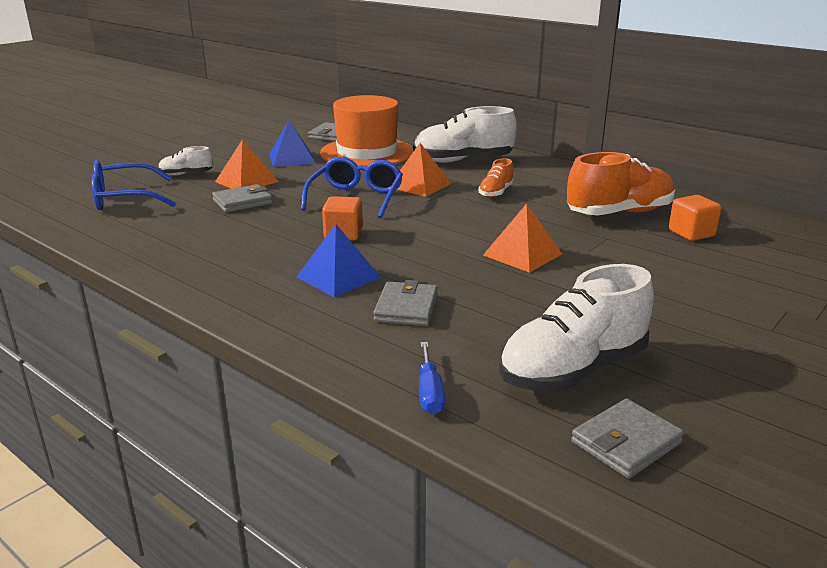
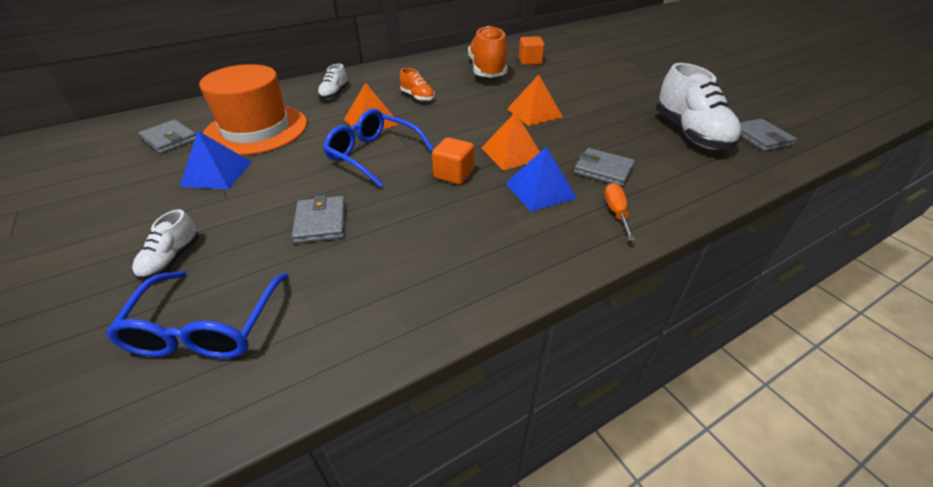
camera: 70 degrees left, 15 degrees up
orange pyramid [215,139,279,189] -> orange pyramid moved to [482,112,540,171]
white shoe [413,106,517,163] -> white shoe [317,64,349,99], size x0.50
blue screwdriver [419,342,445,415] -> none
none -> orange screwdriver [605,183,635,241]

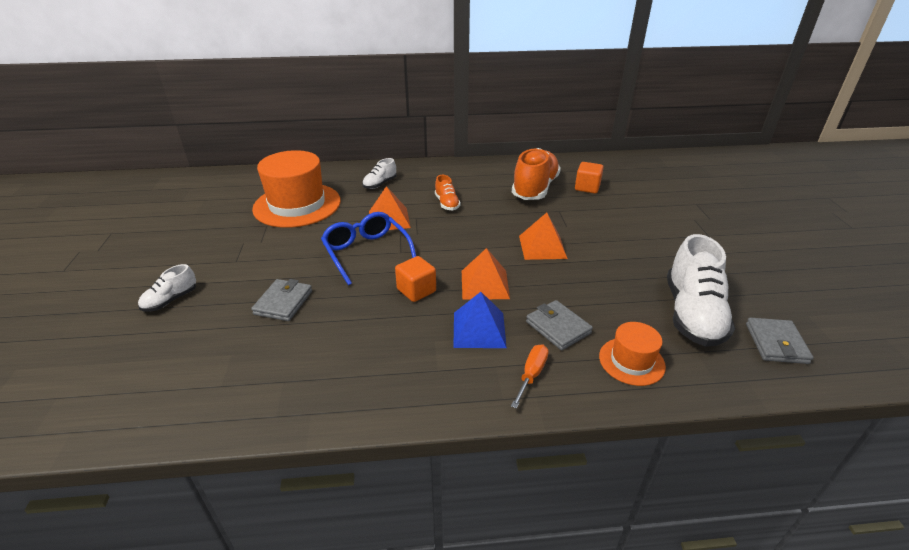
camera: 25 degrees right, 5 degrees down
blue glasses [106,271,288,359] -> none
grey wallet [138,120,196,154] -> none
blue pyramid [180,131,251,190] -> none
none -> orange hat [599,322,666,386]

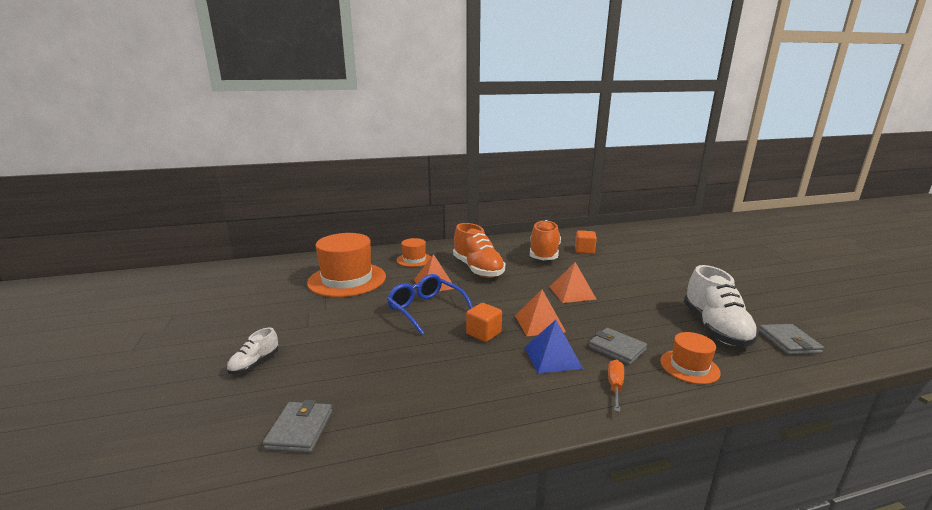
camera: 10 degrees left, 15 degrees down
grey wallet [251,279,312,321] -> grey wallet moved to [263,400,332,453]
white shoe [362,158,397,189] -> orange hat [397,238,431,267]
orange shoe [435,175,461,210] -> orange shoe [453,223,505,278], size x2.01

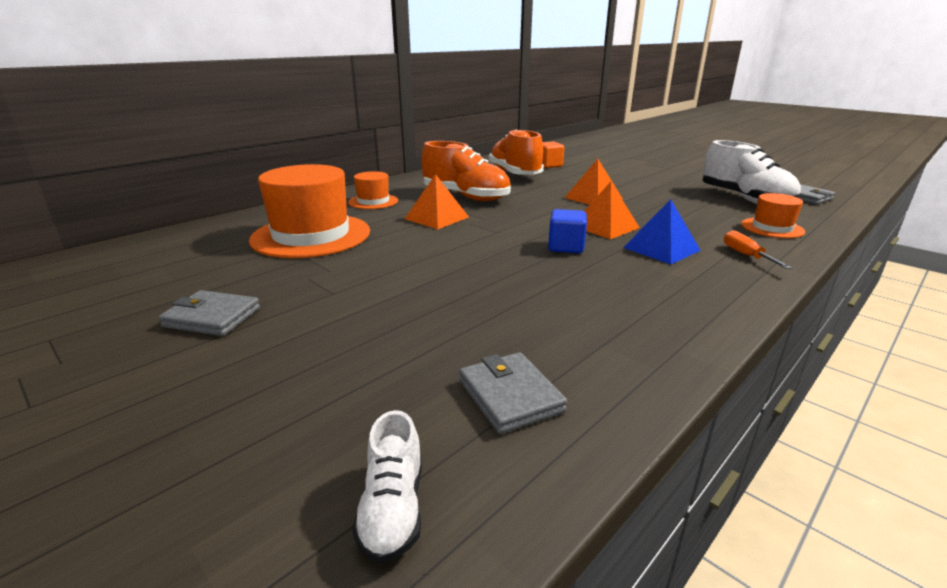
camera: 30 degrees left, 5 degrees up
white shoe [226,327,279,374] -> white shoe moved to [353,410,422,563]
blue glasses [387,274,473,335] -> none
orange cube [466,303,502,342] -> blue cube [548,209,587,253]
grey wallet [589,328,647,365] -> grey wallet moved to [158,290,260,336]

